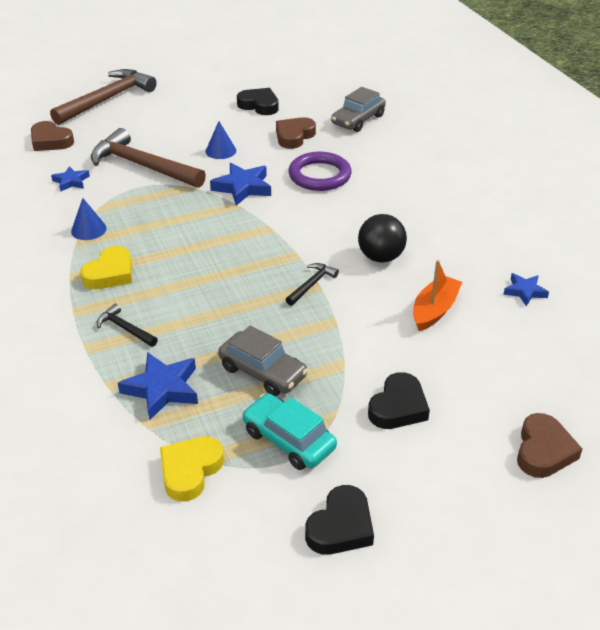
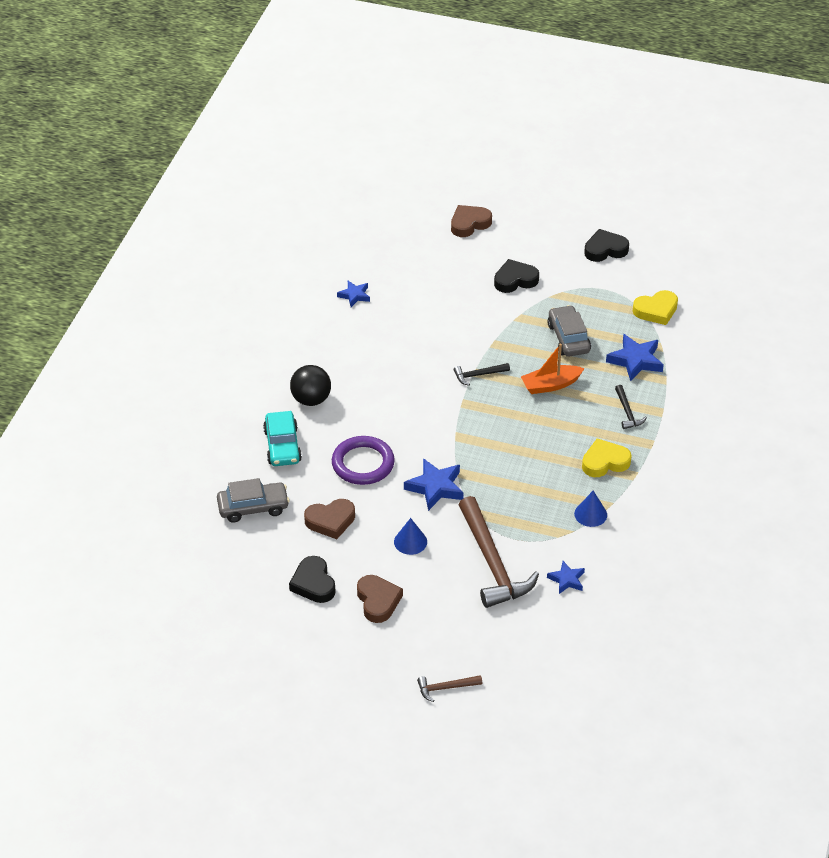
camera: 140 degrees left, 5 degrees up
brown heart [31,121,74,151] -> brown heart moved to [357,575,403,623]
brown hammer [50,69,157,125] -> brown hammer [417,675,482,702], size x0.45
turquoise car [242,393,337,470] -> turquoise car moved to [263,411,302,466]
black ball [358,214,407,263] -> black ball moved to [290,365,331,406]
orange boat [413,260,462,331] -> orange boat moved to [521,344,585,394]

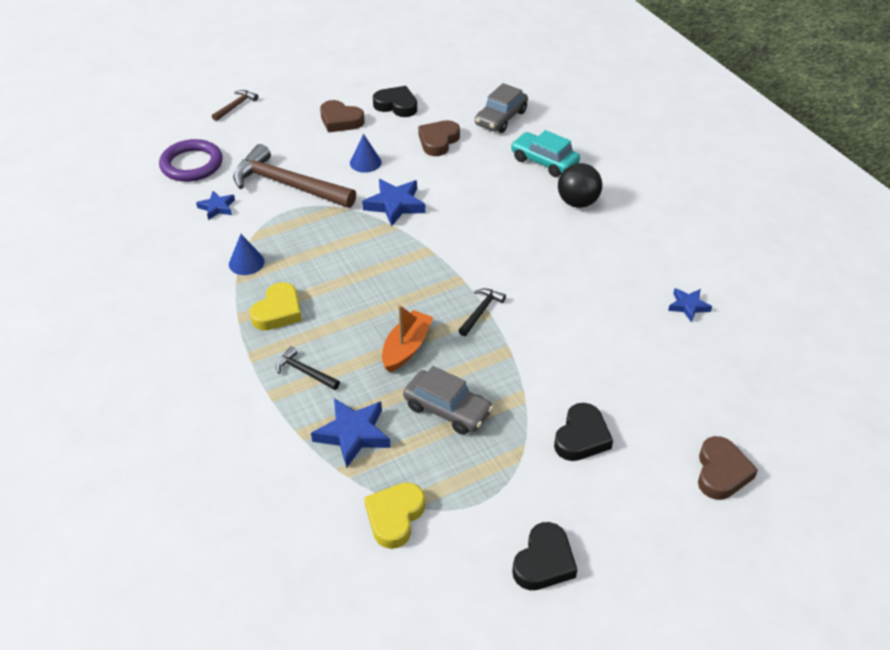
camera: 135 degrees right, 0 degrees up
purple ring [332,436,395,485] -> purple ring moved to [159,139,223,182]

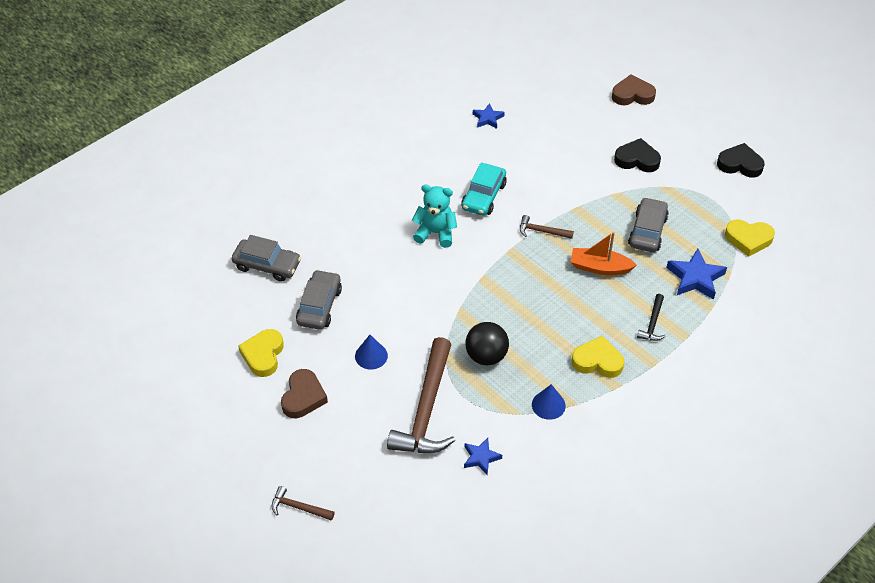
camera: 105 degrees left, 5 degrees up
purple ring [159,139,223,182] -> none
blue star [362,179,426,226] -> none
black heart [373,86,417,117] -> yellow heart [238,329,284,377]
brown heart [418,120,460,156] -> grey car [296,270,342,330]
black hammer [458,288,506,336] -> brown hammer [520,215,574,239]
turquoise car [511,130,580,177] -> turquoise car moved to [461,163,507,216]
black ball [558,163,602,208] -> black ball moved to [465,322,509,365]
none -> turquoise teddy bear [412,185,457,248]

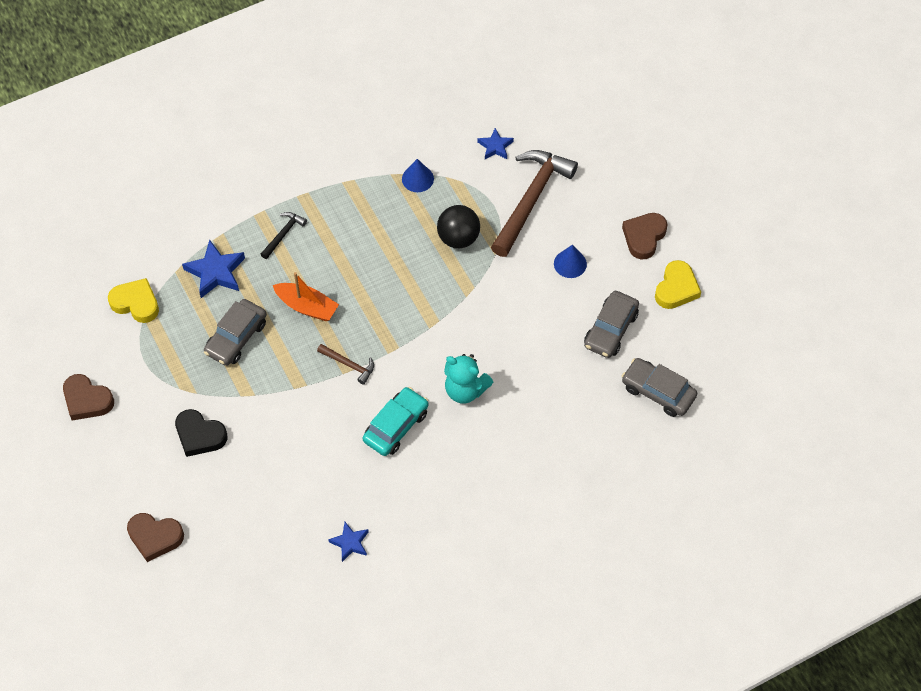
camera: 165 degrees left, 10 degrees up
brown hammer [272,486,335,521] -> none
yellow heart [572,336,624,378] -> none
black heart [717,143,765,178] -> brown heart [63,374,114,421]

